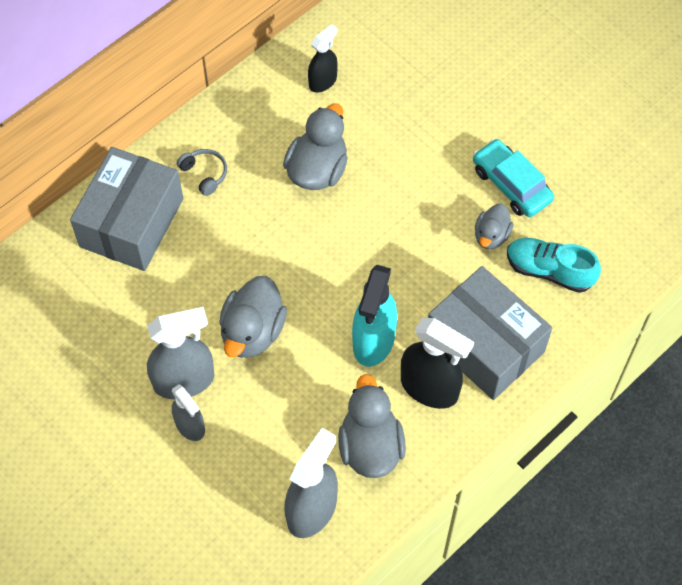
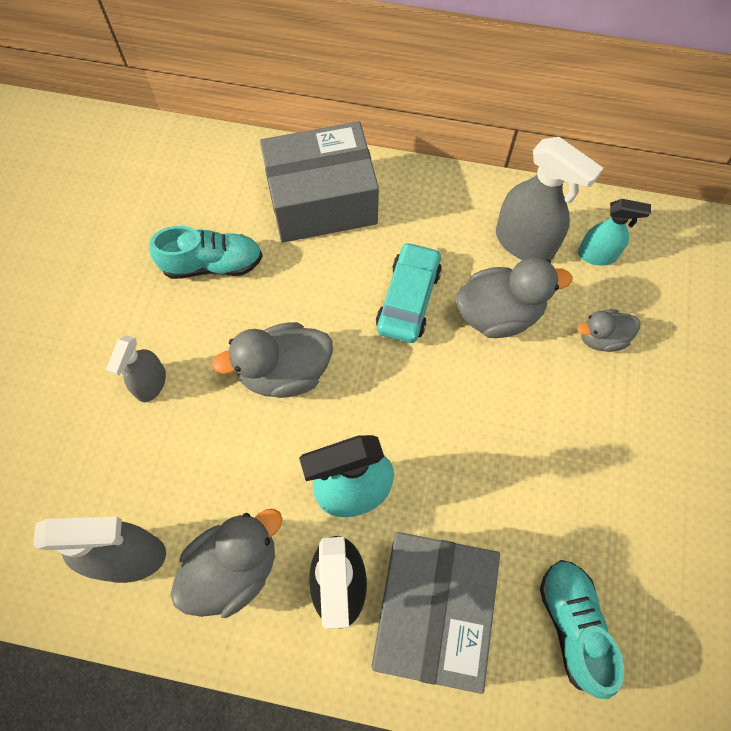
camera: 55 degrees right, 5 degrees up
grey spray bottle [147,307,214,399] -> grey spray bottle moved to [496,137,603,261]
grey headphones [177,149,227,196] -> none
black spray bottle [308,24,338,93] -> turquoise spray bottle [578,199,651,266]
turquoise car [473,139,554,217] -> turquoise car moved to [376,242,442,343]
grey duck [475,204,513,250] -> grey duck moved to [577,309,640,352]
none -> turquoise shoe [149,226,262,279]

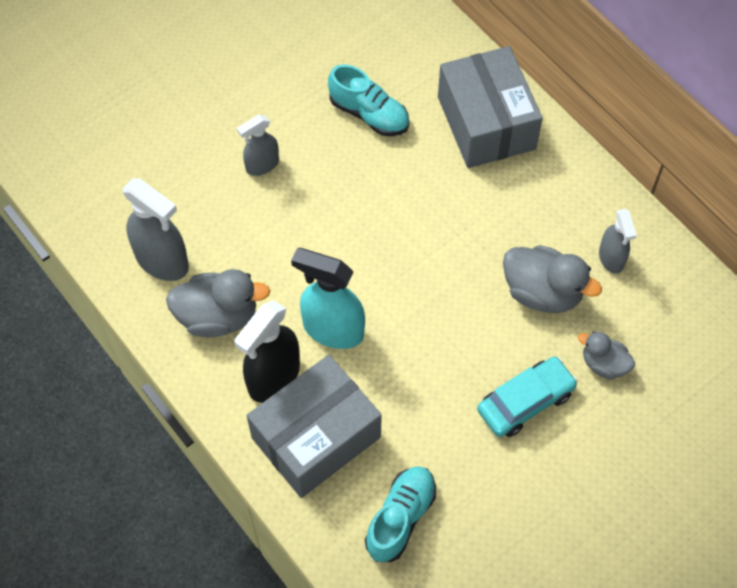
camera: 40 degrees right, 5 degrees down
grey duck [212,322,333,398] -> none
grey box [260,121,379,243] -> grey box turned 45 degrees clockwise [438,46,543,168]
turquoise car [376,242,442,343] -> turquoise car moved to [477,356,578,437]
grey spray bottle [496,137,603,261] -> grey spray bottle [599,209,637,274], size x0.60
turquoise spray bottle [578,199,651,266] -> none

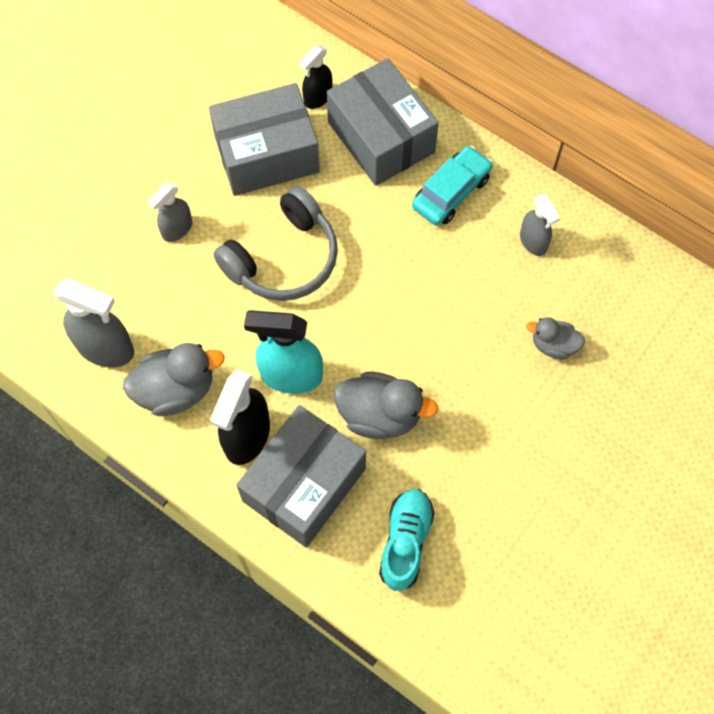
camera: 15 degrees left, 5 degrees up
turquoise shoe [328,64,409,136] -> grey box [209,83,320,196]
turquoise car [477,356,578,437] -> turquoise car moved to [412,146,493,226]
grey duck [503,245,602,313] -> grey duck moved to [334,372,438,439]
none -> grey headphones [213,186,338,301]
none -> black spray bottle [300,46,332,109]

